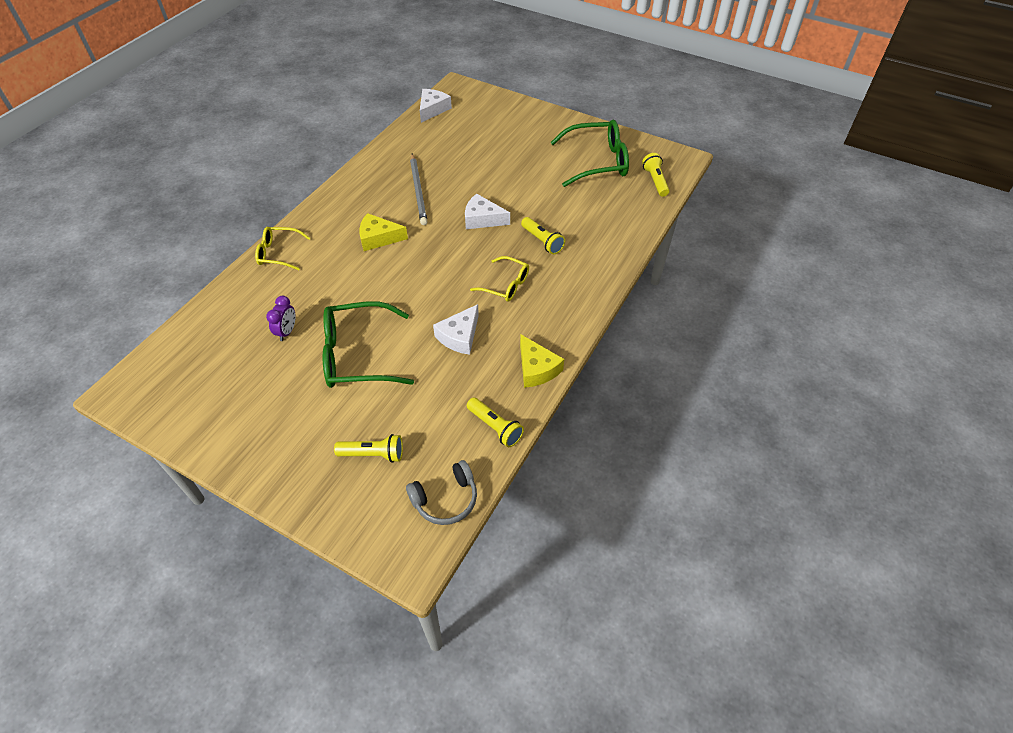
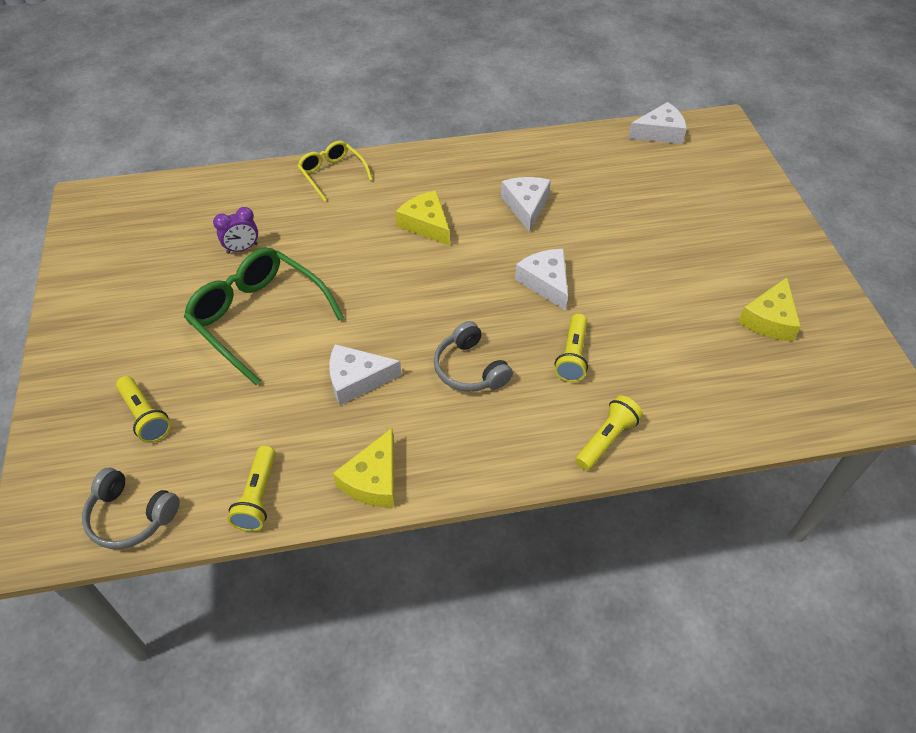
camera: 50 degrees right, 0 degrees up
grey pencil [410,154,428,225] -> white cheese [501,177,551,232]
yellow glasses [470,256,529,302] -> grey headphones [434,321,513,392]
green glasses [550,120,629,187] -> yellow cheese [738,277,801,342]
yellow flashlight [642,153,670,197] -> yellow flashlight moved to [575,395,643,470]

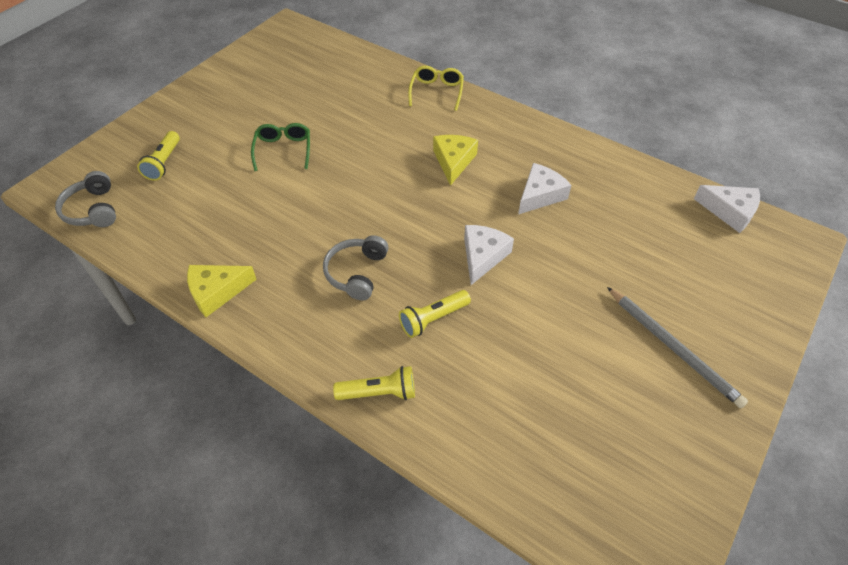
camera: 45 degrees right, 0 degrees up
green glasses [184,248,344,386] -> green glasses [251,123,310,171], size x0.57
purple clock [213,207,258,254] -> none
yellow flashlight [227,446,276,531] -> none
white cheese [329,344,402,405] -> none
yellow cheese [738,277,801,342] -> none
none -> grey pencil [607,287,748,408]

